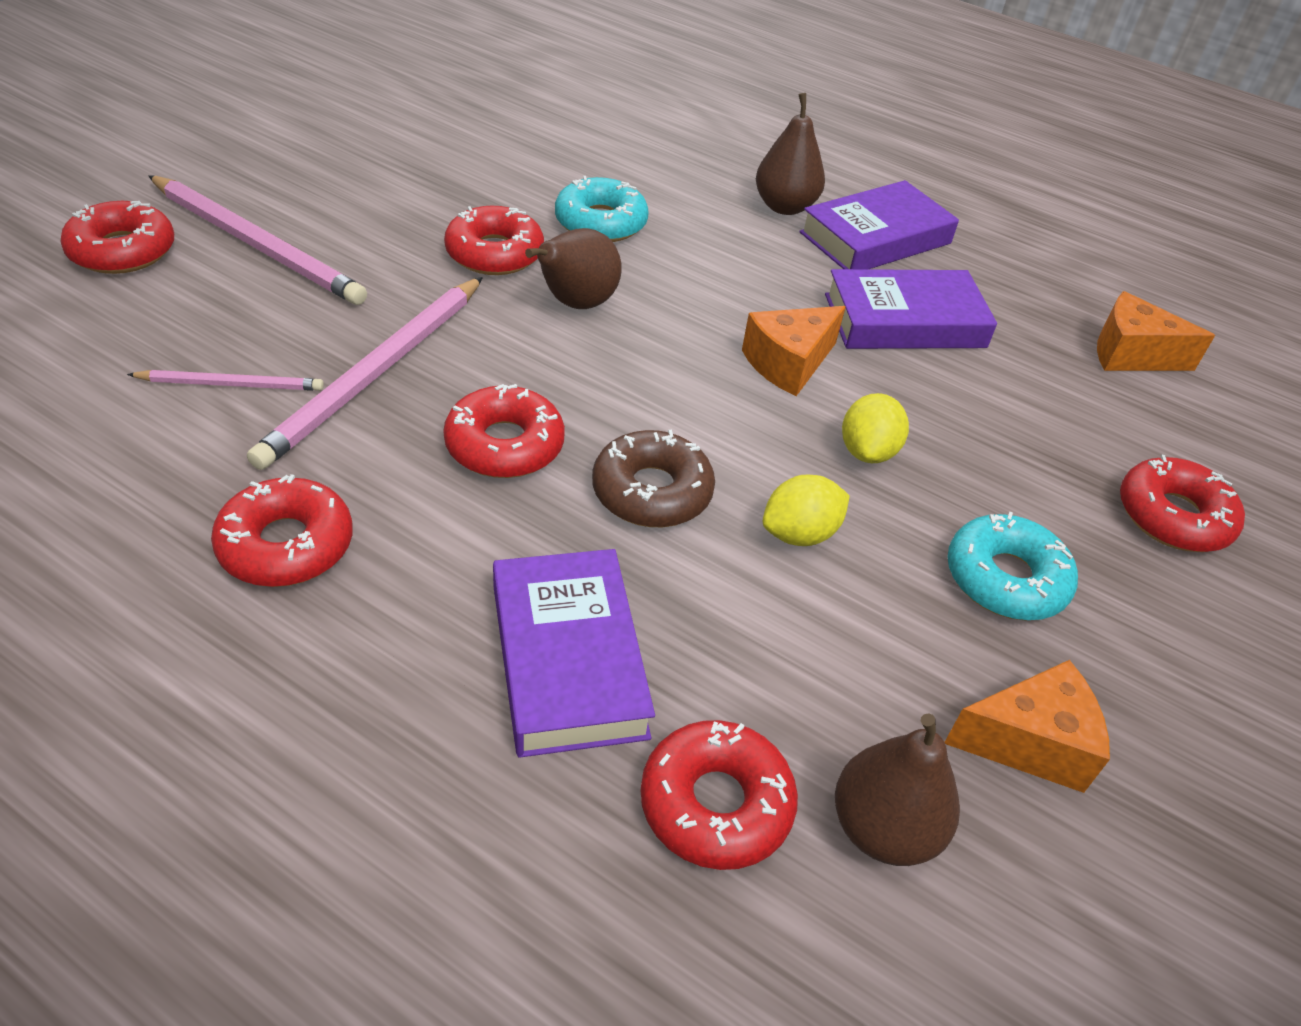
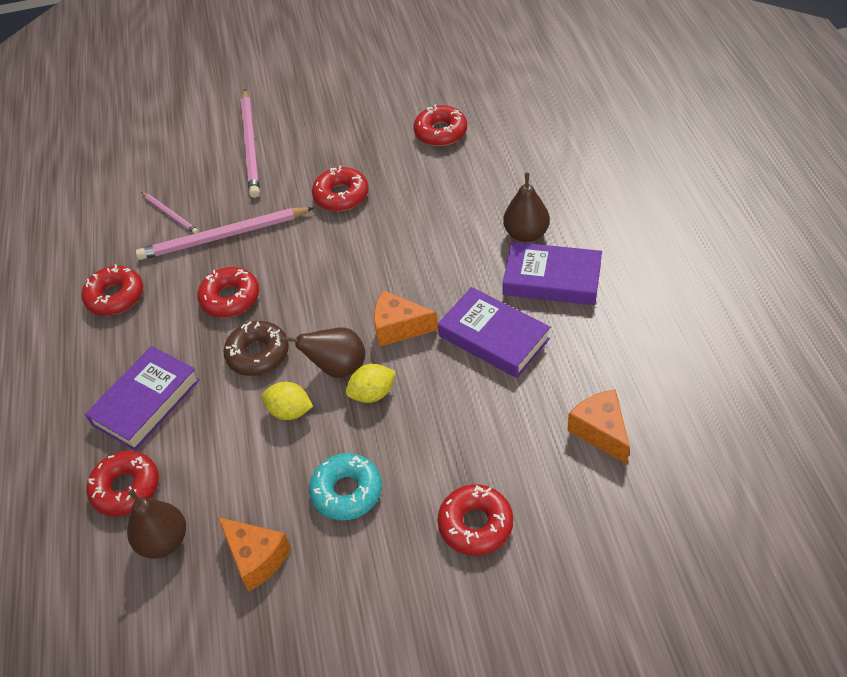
camera: 55 degrees right, 5 degrees up
red donut [60,201,174,274] -> red donut moved to [413,104,467,146]
brown pear [525,228,622,309] -> brown pear moved to [281,327,365,378]
turquoise donut [555,176,649,242] -> none

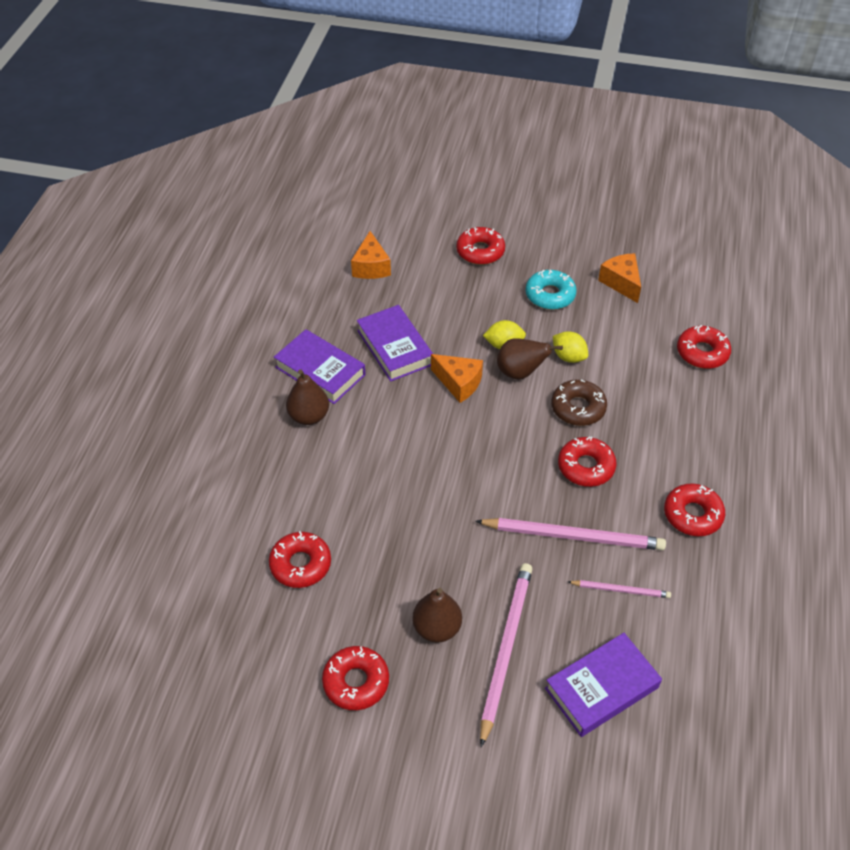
camera: 160 degrees left, 0 degrees up
purple book [85,346,200,451] -> purple book moved to [545,633,662,737]
brown pear [127,489,186,559] -> brown pear moved to [412,588,462,643]
pink pencil [141,192,199,234] -> pink pencil turned 120 degrees clockwise [568,580,671,598]
red donut [312,166,369,211] -> red donut moved to [322,646,389,710]

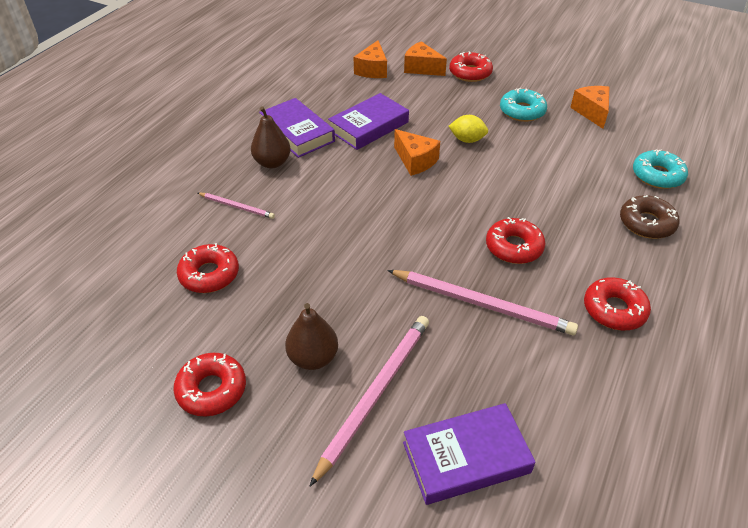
camera: 15 degrees right, 5 degrees down
purple book [357,305,433,382] -> purple book turned 60 degrees clockwise [328,93,409,150]
brown pear [497,338,563,379] -> none
brown donut [551,380,607,426] -> brown donut moved to [620,195,680,239]
yellow lemon [553,331,588,363] -> none
pink pencil [568,580,671,598] -> pink pencil moved to [198,192,275,219]
red donut [677,325,731,369] -> turquoise donut [633,149,688,189]
none -> orange cheese [404,41,447,76]

